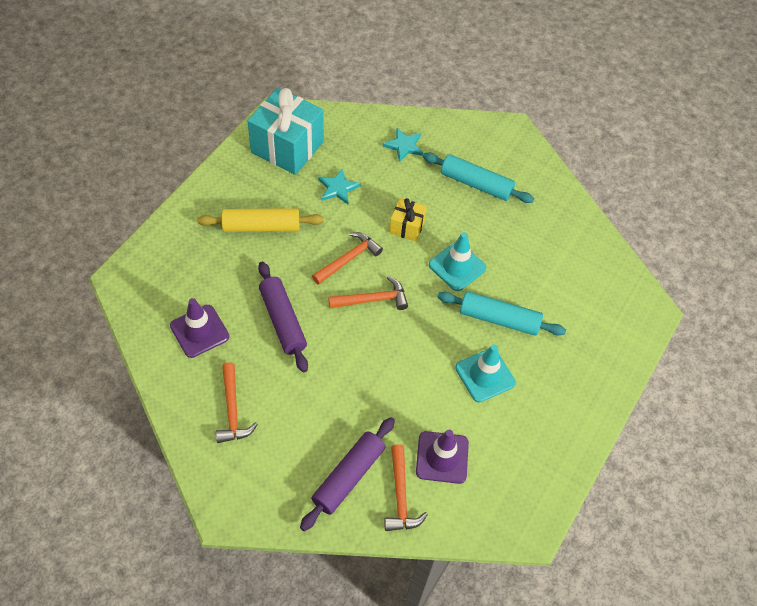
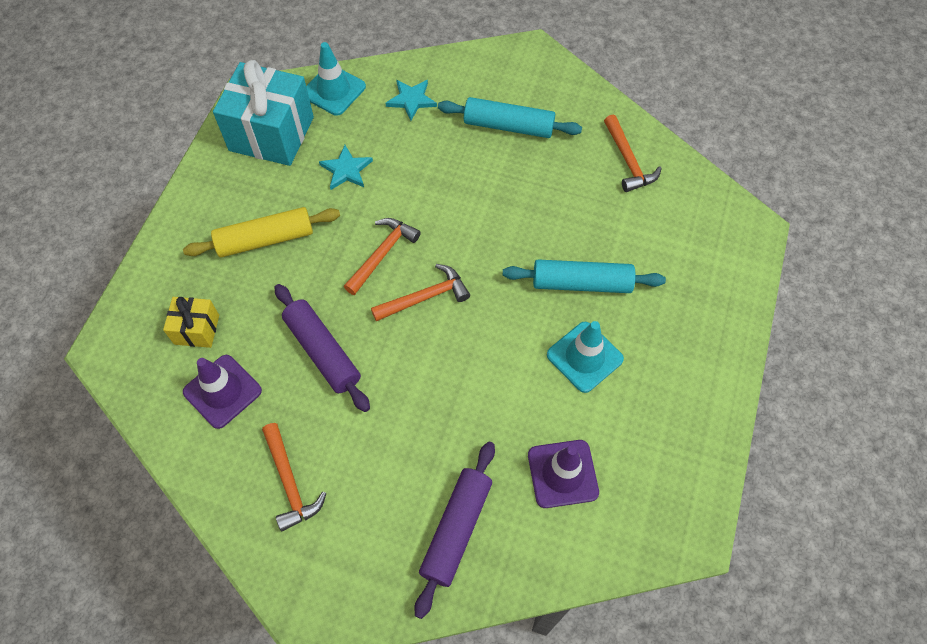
camera: 10 degrees left, 5 degrees up
orange hammer [384,444,428,531] -> orange hammer moved to [604,115,662,192]
yellow gift [389,198,427,242] -> yellow gift moved to [163,297,219,348]
turquoise traffic cone [429,232,487,291] -> turquoise traffic cone moved to [306,42,366,116]

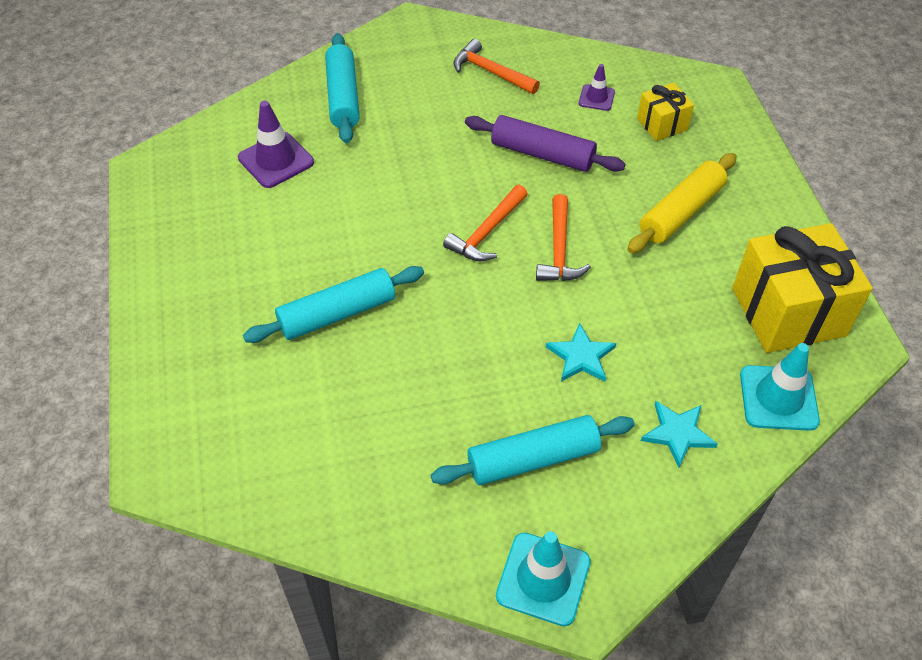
camera: 150 degrees right, 10 degrees down
purple traffic cone [183,355,262,429] -> purple traffic cone [579,64,615,111], size x0.58
turquoise gift [213,60,314,166] -> yellow gift [732,223,873,353]
turquoise star [319,145,373,190] -> turquoise star moved to [546,323,616,382]
purple rolling pin [415,442,495,619] -> turquoise rolling pin [325,33,360,143]
turquoise traffic cone [547,321,624,393] -> turquoise traffic cone moved to [496,531,591,626]
orange hammer [604,115,662,192] -> none

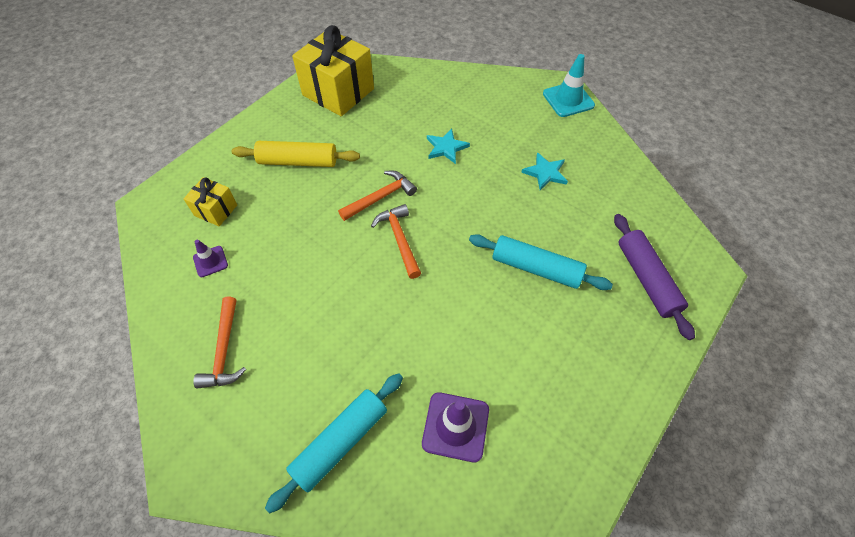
camera: 130 degrees left, 5 degrees up
turquoise rolling pin [431,415,635,485] -> none
orange hammer [443,185,528,261] -> orange hammer turned 105 degrees counterclockwise [371,204,421,279]
purple rolling pin [465,115,625,172] -> purple rolling pin moved to [614,214,695,340]
turquoise star [641,401,718,468] -> turquoise star moved to [521,153,568,190]
turquoise traffic cone [740,343,820,431] -> none

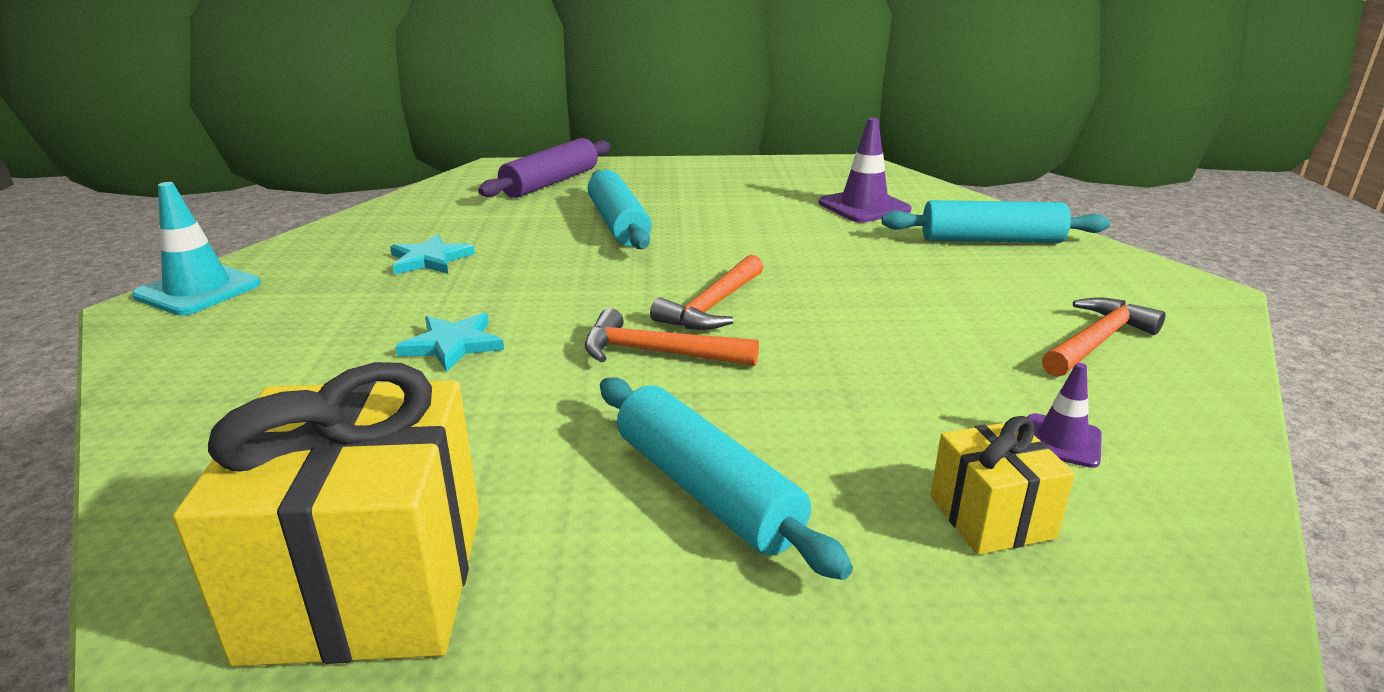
camera: 130 degrees left, 30 degrees down
yellow rolling pin [232,141,360,167] -> turquoise rolling pin [600,377,853,580]

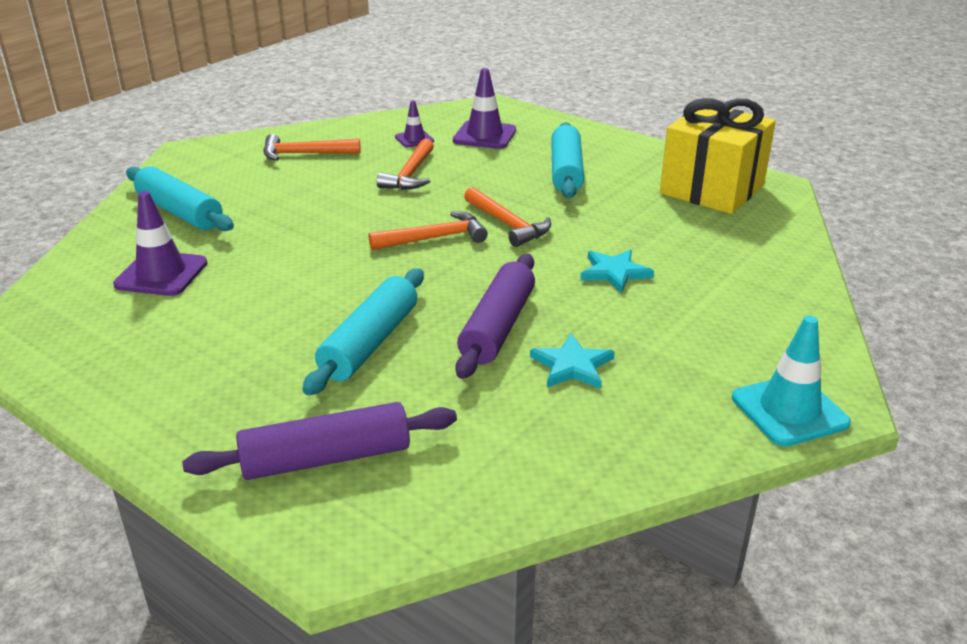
camera: 140 degrees left, 5 degrees up
yellow gift [930,416,1075,555] -> purple traffic cone [453,68,516,149]
none -> orange hammer [377,139,434,190]
none -> purple rolling pin [455,254,535,379]

